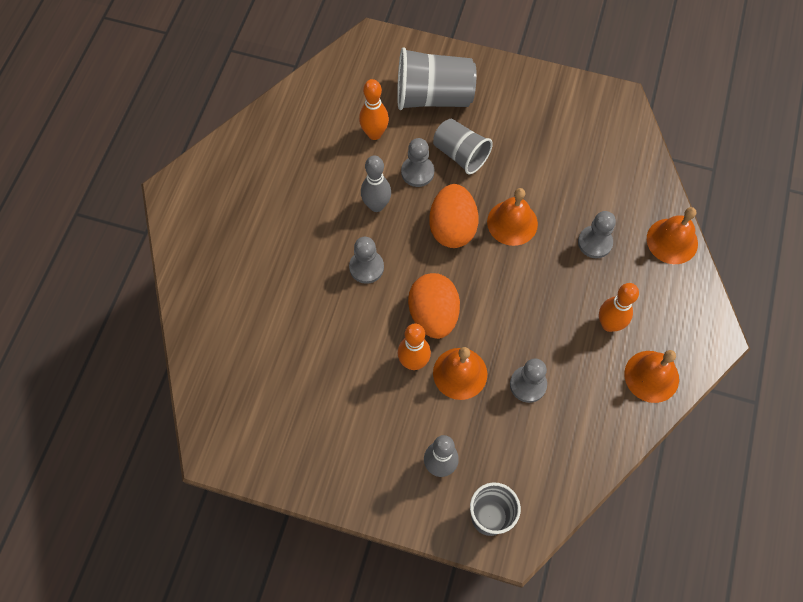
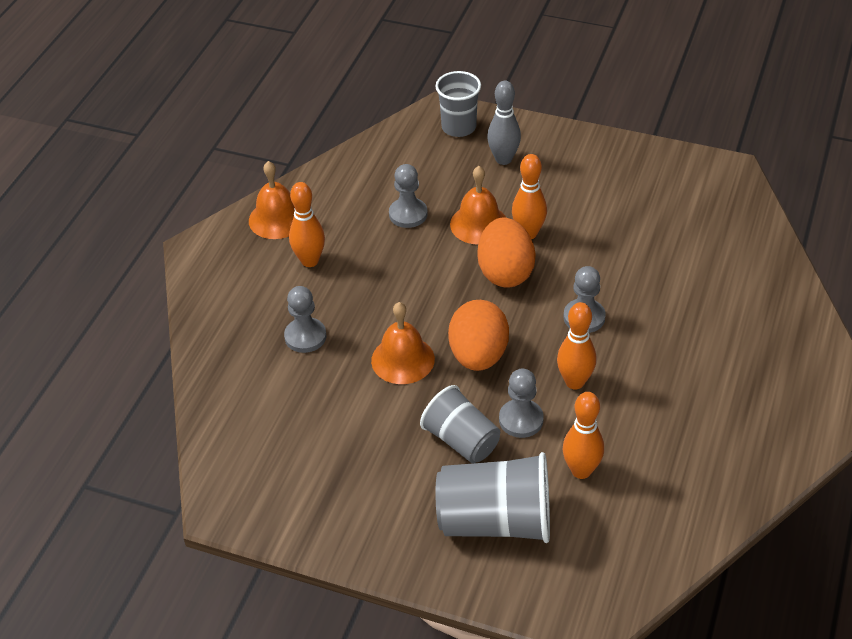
camera: 175 degrees left, 20 degrees down
grey bowling pin [361,156,391,212] -> orange bowling pin [557,302,597,389]
orange bell [647,207,698,264] -> none

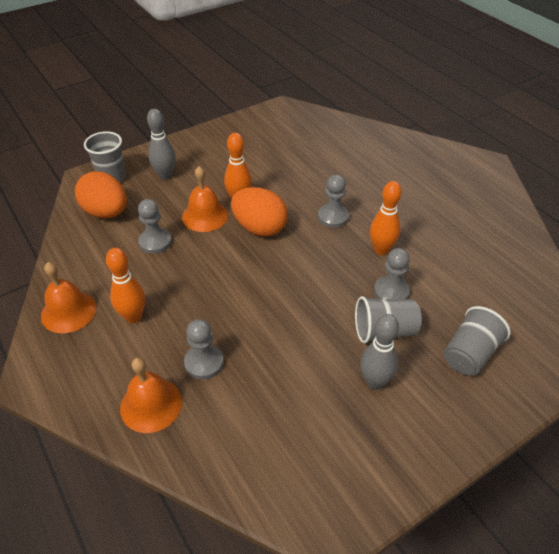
camera: 55 degrees left, 0 degrees up
orange bell [371,302,435,384] -> orange bell moved to [120,358,182,433]
grey cup [435,452,550,543] -> grey cup [443,306,511,376], size x0.66
orange egg [448,300,509,371] -> orange egg moved to [75,171,127,218]
orange bowling pin [563,392,604,479] -> none
none -> grey bowling pin [360,314,399,390]

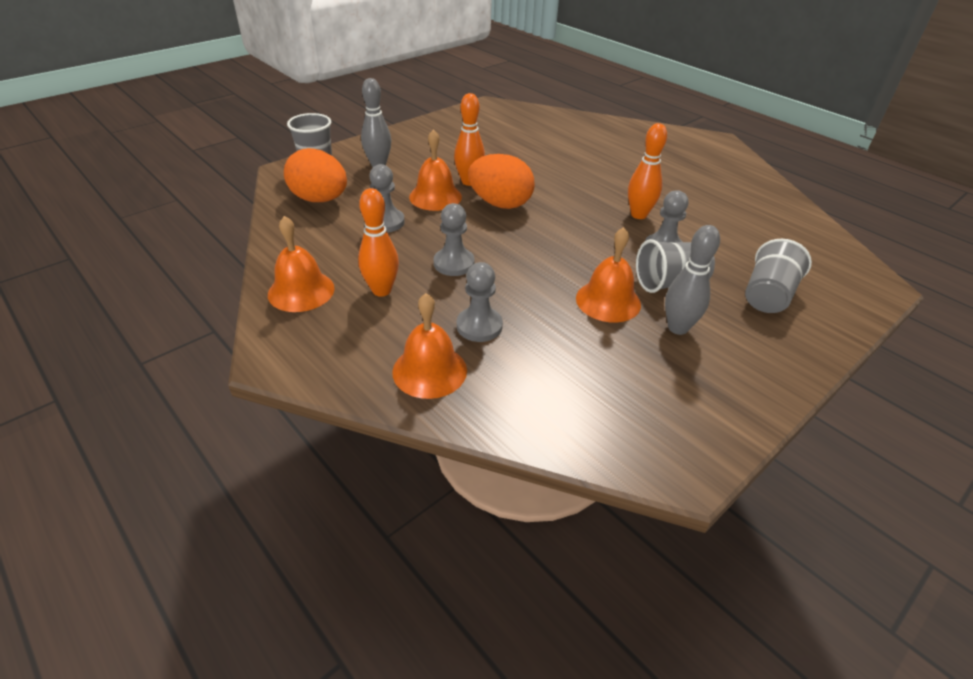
camera: 10 degrees left, 5 degrees down
grey pawn [318,175,349,228] -> grey pawn moved to [434,203,475,276]
none -> orange bell [576,227,641,323]

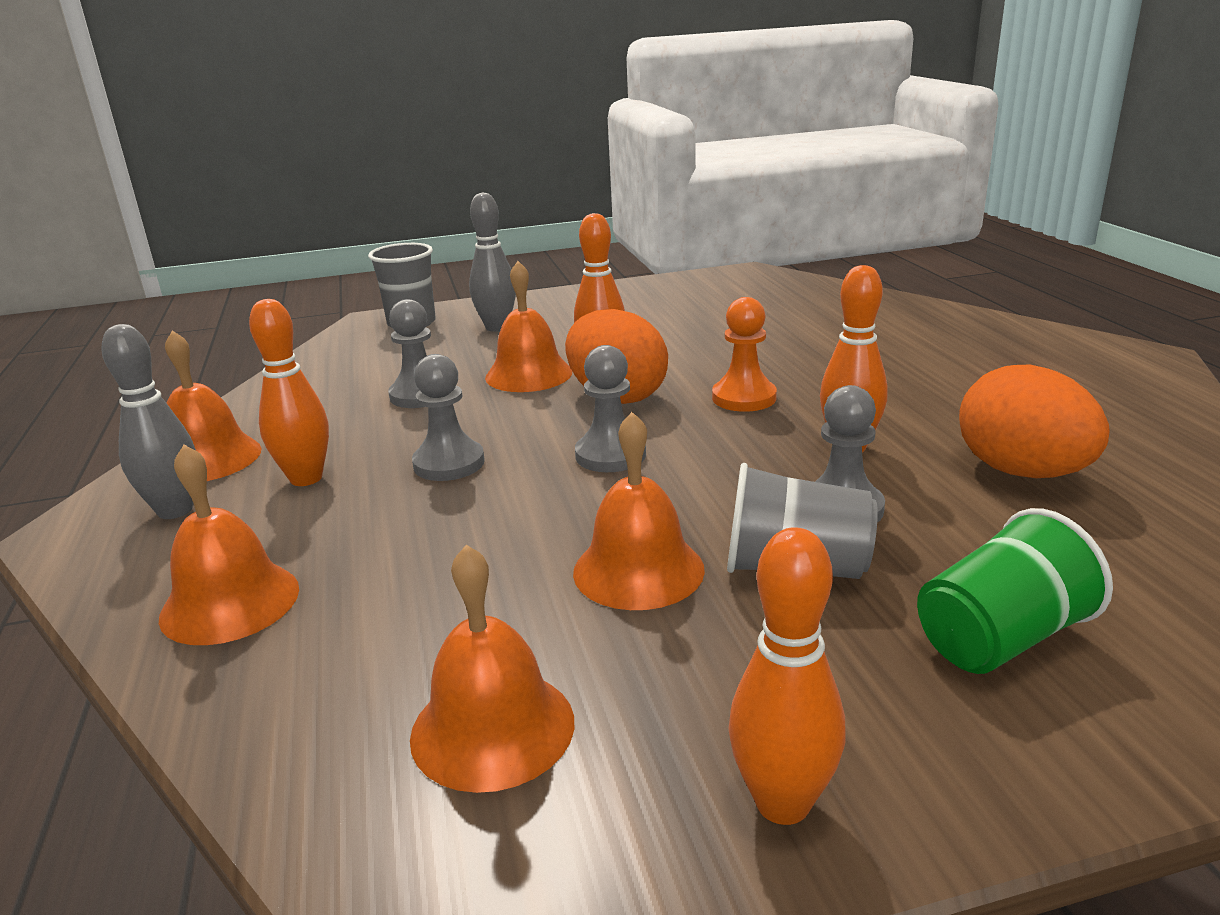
camera: 30 degrees right, 15 degrees down
orange egg [284,148,347,202] -> orange egg moved to [959,364,1110,478]
grey pawn [457,262,503,342] -> grey pawn moved to [575,345,646,472]
grey bowling pin [665,225,720,335] -> grey bowling pin moved to [102,324,196,519]
grey cup [745,239,812,313] -> green cup [917,508,1113,674]
none -> orange bell [410,544,574,793]
none -> orange pawn [712,297,777,412]
none -> orange bowling pin [728,527,846,825]

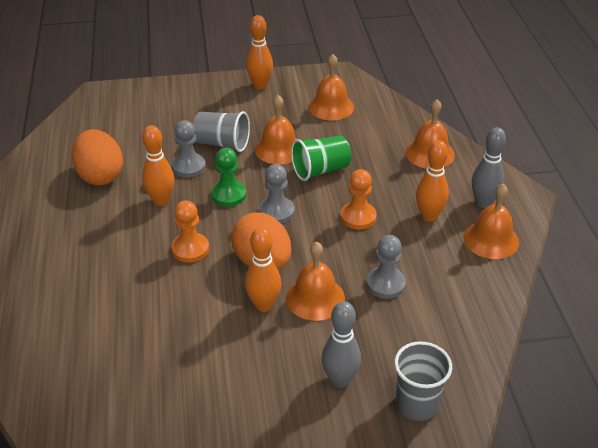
camera: 175 degrees left, 15 degrees up
grey pawn [412,354,485,481] -> orange pawn [340,169,377,230]
green cup [917,508,1113,674] -> green cup moved to [291,135,351,181]
none -> green pawn [211,148,246,207]

